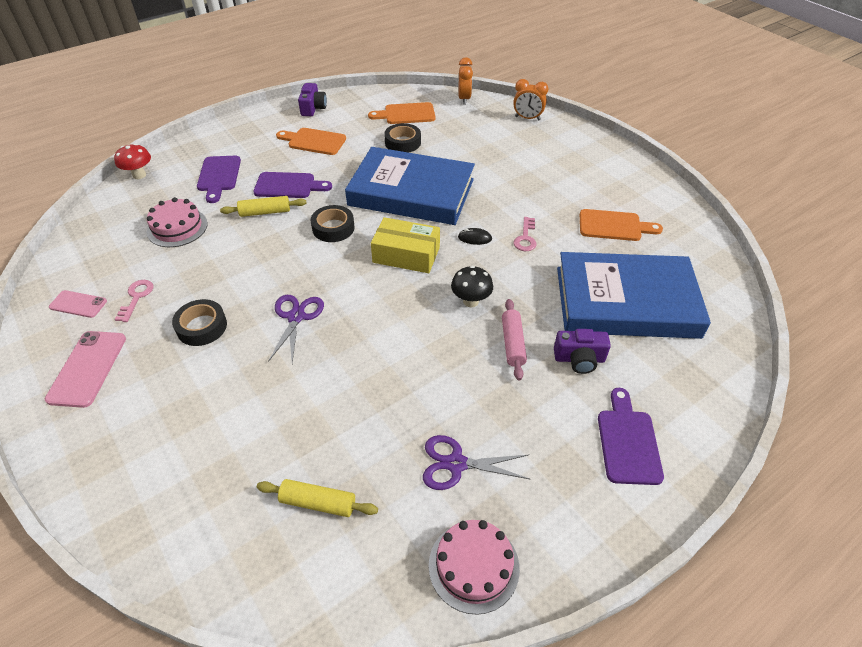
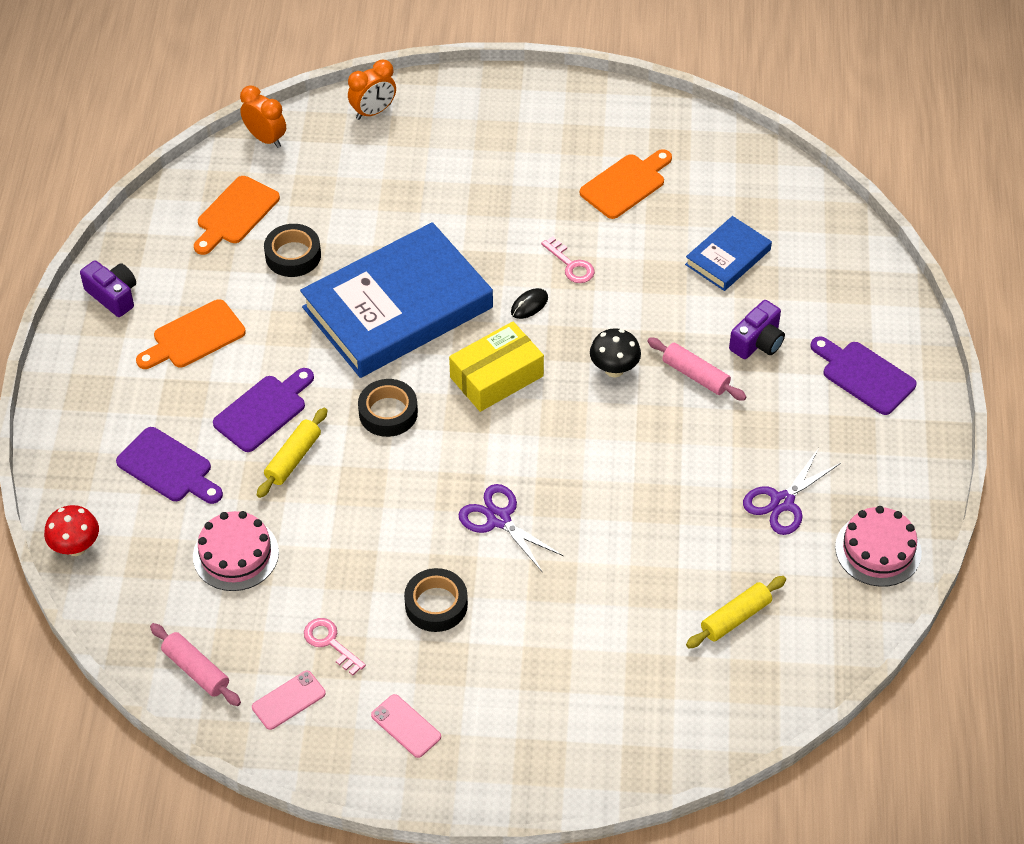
camera: 50 degrees left, 5 degrees up
pink phone [45,331,126,408] -> pink phone [371,694,441,758], size x0.62
blue book [557,252,711,339] -> blue book [685,216,772,291], size x0.47
none -> pink rolling pin [150,623,241,706]

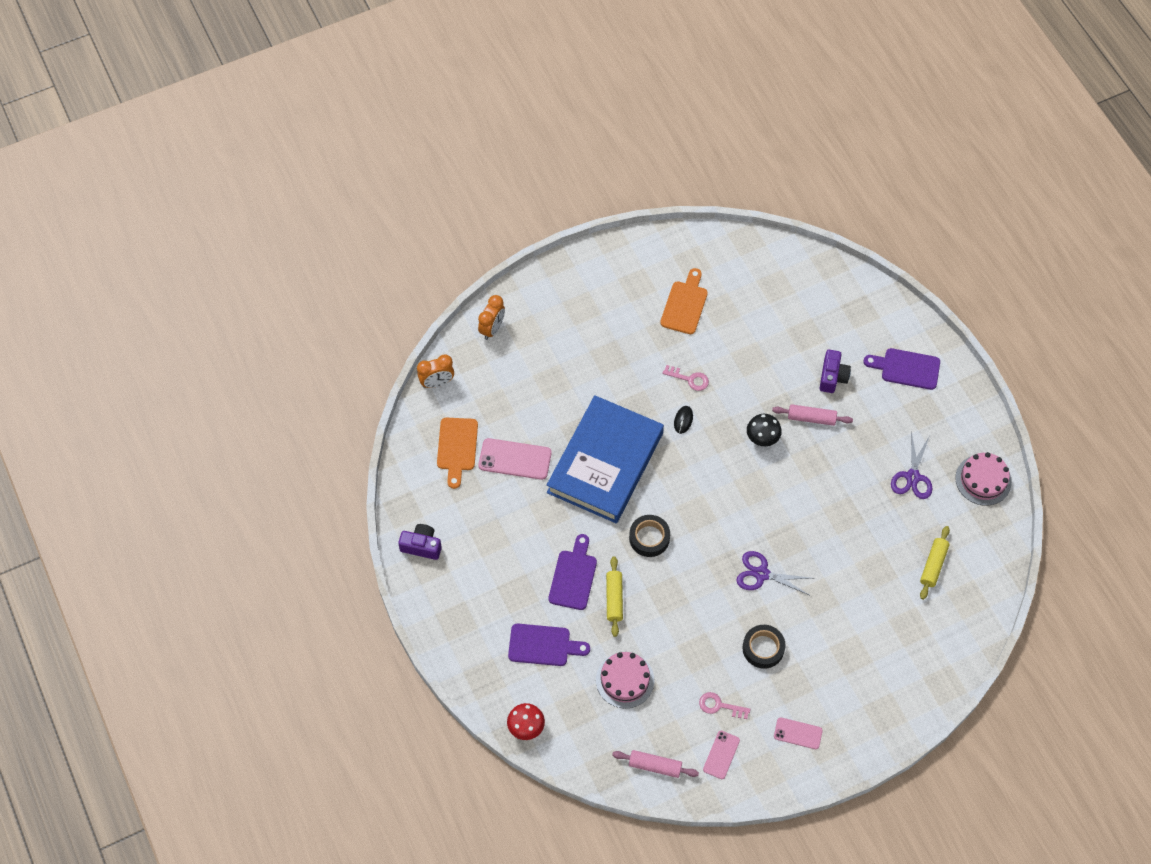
camera: 30 degrees left, 10 degrees up
orange cutting board [136,299,246,369] -> none
orange clock [240,86,286,148] -> orange clock turned 150 degrees clockwise [417,355,454,388]
black tape [264,224,321,277] -> pink phone [478,438,552,480]
yellow box [449,321,544,412] -> none
blue book [685,216,772,291] -> none

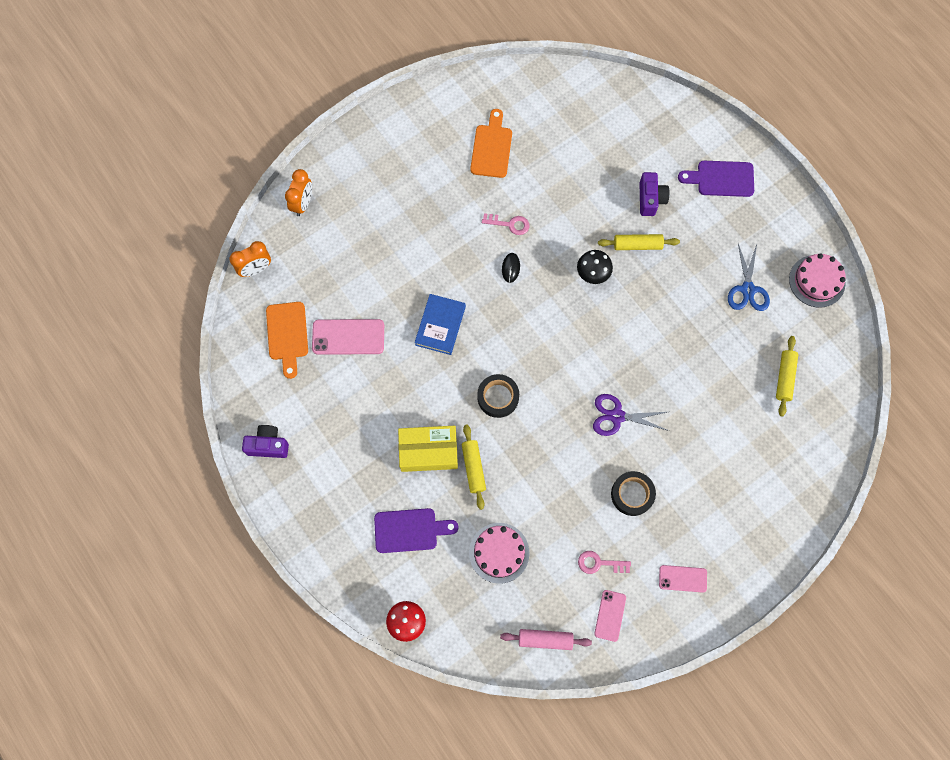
camera: 10 degrees left, 10 degrees up
blue book [547,395,664,523] -> blue book [415,294,466,355], size x0.47
purple cutting board [549,534,597,610] -> yellow box [398,426,458,472]
pink rolling pin [772,404,853,426] -> yellow rolling pin [598,234,680,250]
purple scissors [891,431,933,499] -> blue scissors [728,244,770,311]

